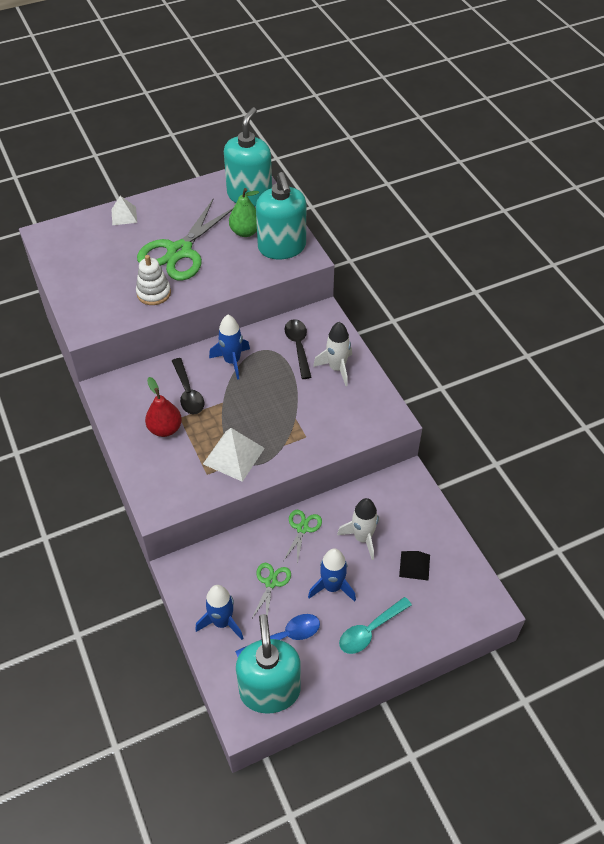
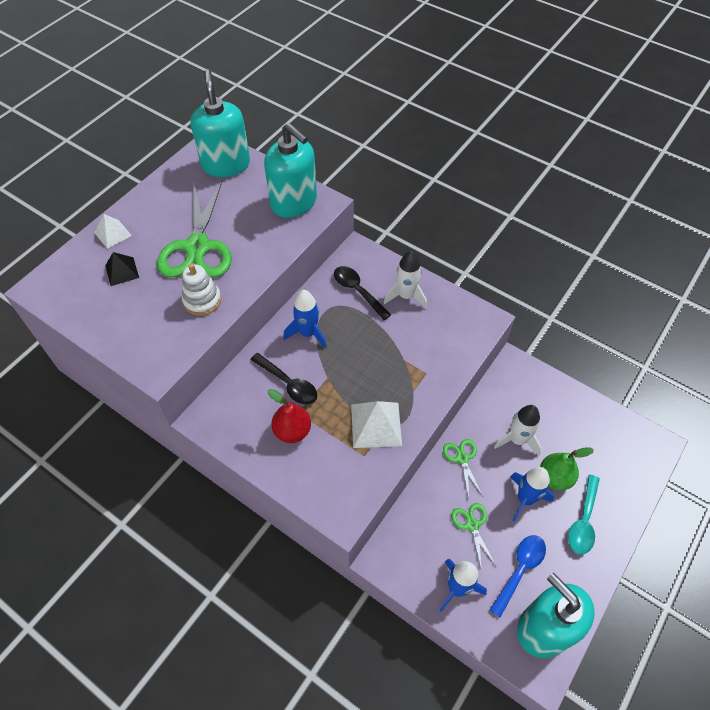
camera: 30 degrees left, 5 degrees up
green pear [229,188,259,237] -> green pear moved to [540,447,594,490]
black pyramid [399,551,430,581] -> black pyramid moved to [105,252,139,286]

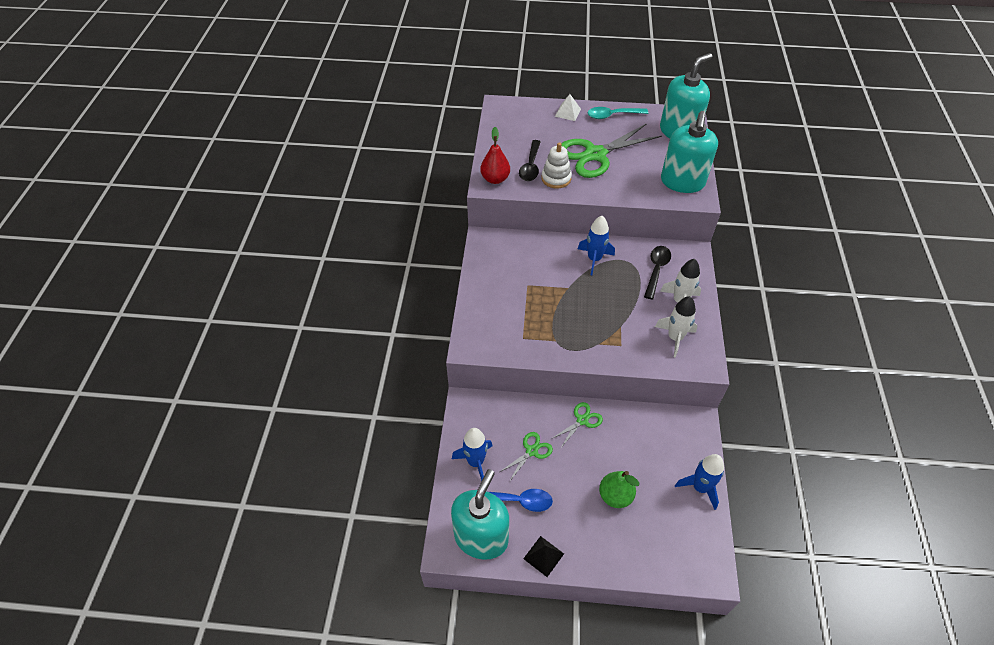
camera: 60 degrees right, 5 degrees down
black pyramid [105,252,139,286] -> black pyramid moved to [523,536,564,577]
black spoon [251,353,317,405] -> black spoon moved to [519,140,541,181]
red pear [268,389,311,443] -> red pear moved to [480,127,510,184]
white pyramid [351,401,402,448] -> none
white rocket [494,405,542,456] -> white rocket moved to [655,296,697,358]
blue rocket [510,467,554,521] -> blue rocket moved to [675,454,724,510]
turquoise spoon [568,475,600,555] -> turquoise spoon moved to [588,107,648,119]

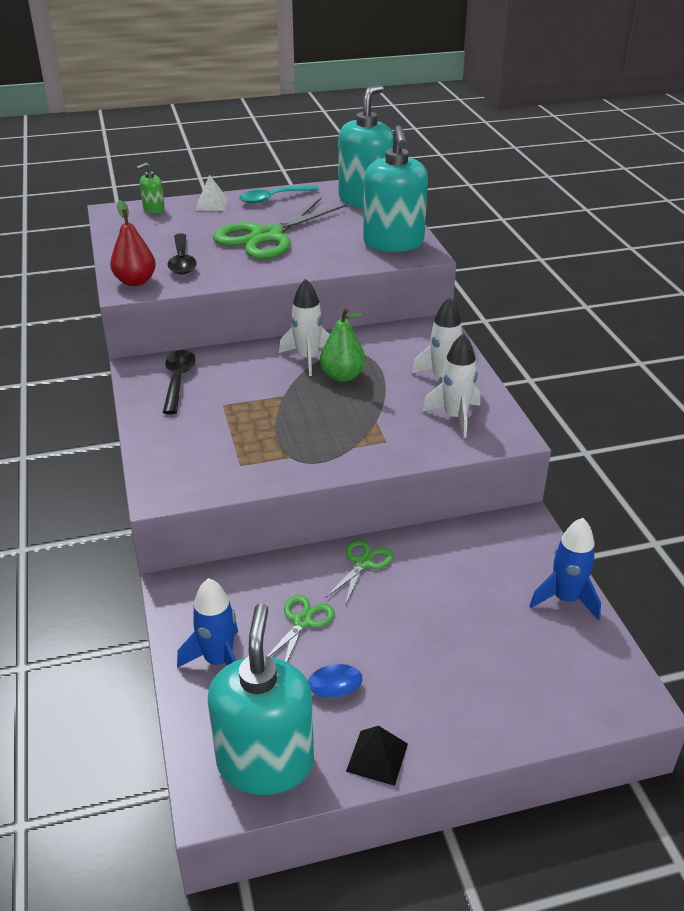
camera: 20 degrees left, 15 degrees down
white stacking toy [541,142,572,189] -> none
blue rocket [578,216,615,275] -> white rocket [279,279,330,376]
green pear [599,471,639,508] -> green pear moved to [320,308,366,382]
black spoon [644,246,671,300] -> black spoon moved to [163,350,196,414]
none -> green soap dispenser [136,162,165,213]

